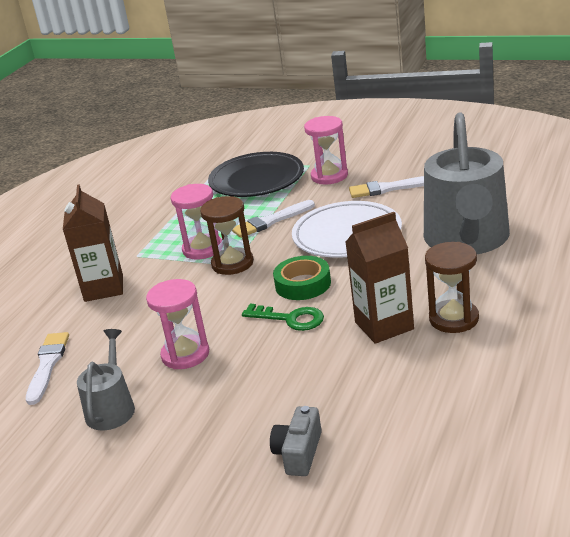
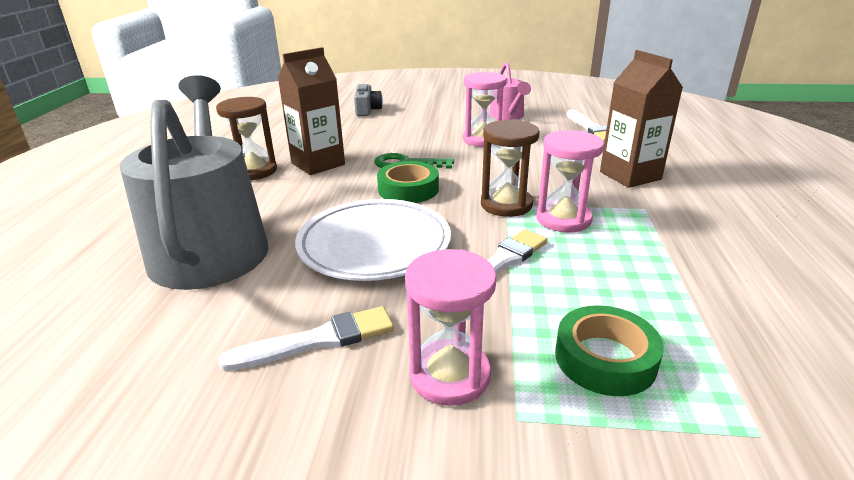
camera: 160 degrees right, 0 degrees up
grey watering can [77,329,135,430] -> pink watering can [489,62,531,120]
black plate [208,152,304,197] -> green tape [555,305,664,396]

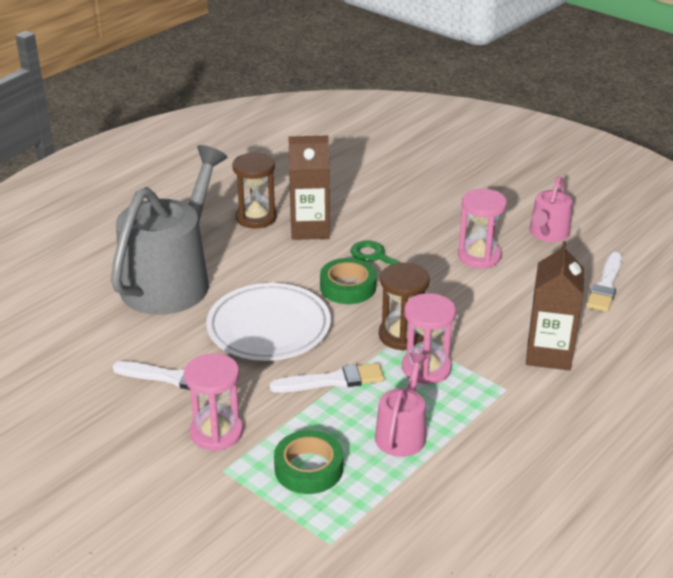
camera: 35 degrees right, 5 degrees up
grey camera [354,84,383,116] -> none
none -> pink watering can [375,353,428,457]

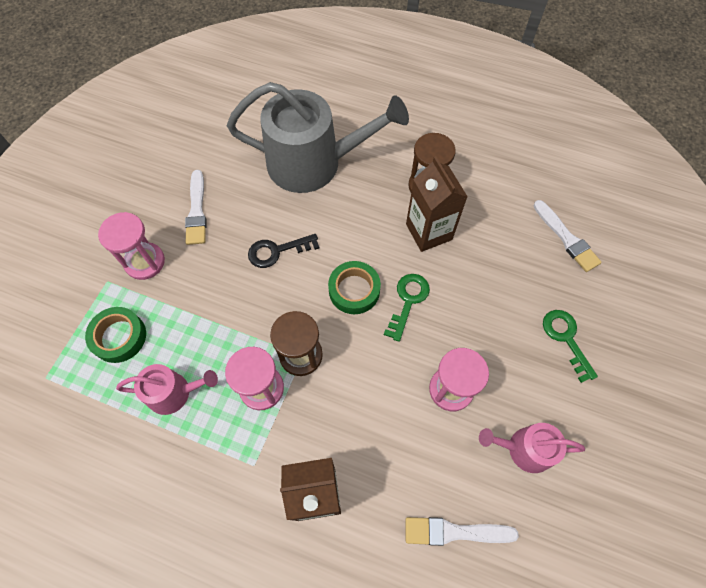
camera: 70 degrees right, 30 degrees up
white plate [206,283,331,361] -> black key [248,234,320,268]
white brush [270,363,384,393] -> white brush moved to [533,200,602,272]
none -> green key [543,310,598,383]

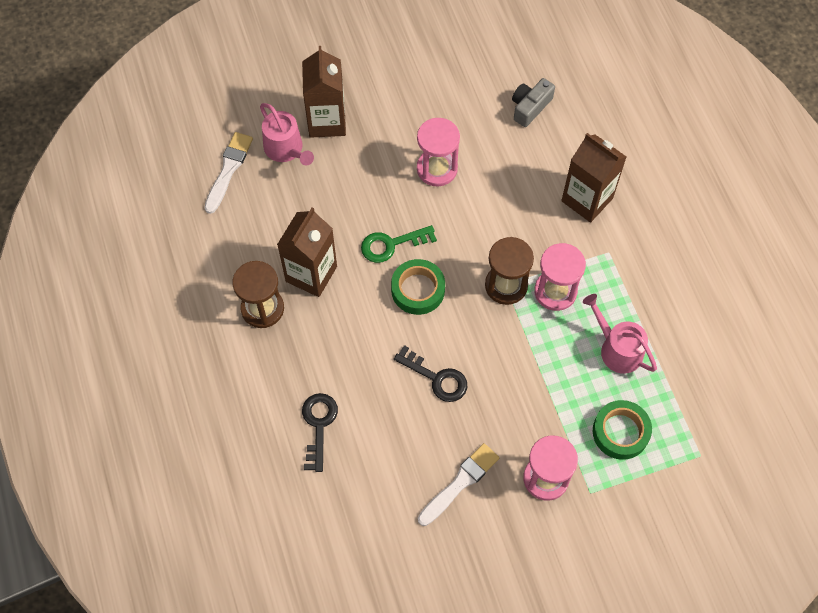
camera: 130 degrees left, 0 degrees up
grey watering can [227,82,409,193] -> black key [302,393,338,472]
white brush [406,517,519,546] -> grey camera [512,78,555,127]
pink watering can [479,423,585,473] -> pink watering can moved to [260,103,314,166]
green key [543,310,598,383] -> brown carton [302,46,346,138]

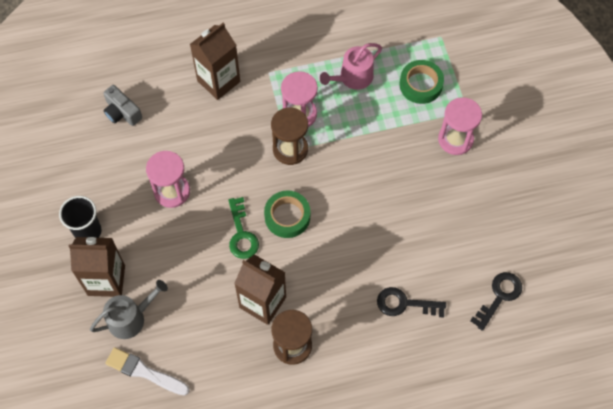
camera: 85 degrees left, 0 degrees up
pink watering can [260,103,314,166] -> grey watering can [90,280,168,339]
black key [394,345,467,402] -> black key moved to [470,272,522,331]
white brush [418,443,499,526] -> none
none -> black cup [59,196,102,238]

